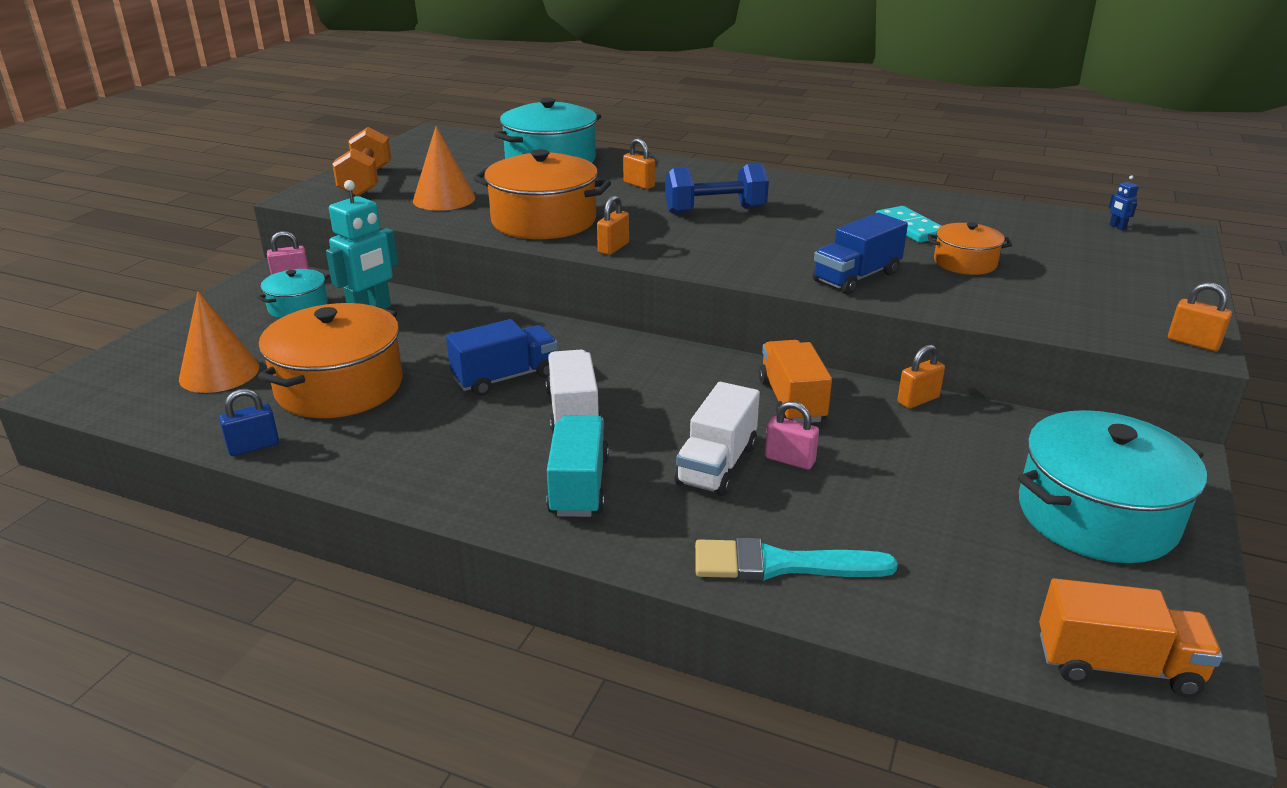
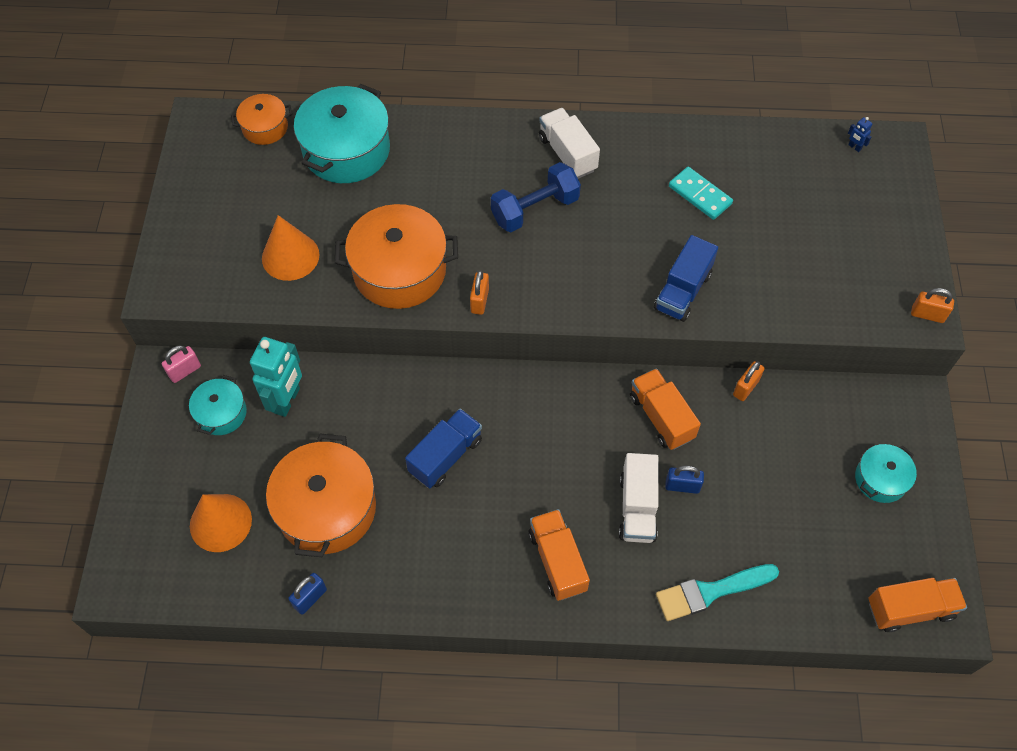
camera: 20 degrees left, 30 degrees up
orange dumbbell [332,127,391,196] -> none
white truck [545,350,601,433] -> white truck moved to [539,108,600,179]
turquoise truck [546,415,609,517] -> orange truck [529,509,590,601]
orange padlock [623,138,655,189] -> none
pink padlock [765,401,819,469] -> blue padlock [665,466,704,494]
orange pot [928,222,1012,275] -> orange pot moved to [231,94,292,145]
turquoise pot [1018,410,1207,563] -> turquoise pot [855,444,917,503], size x0.54

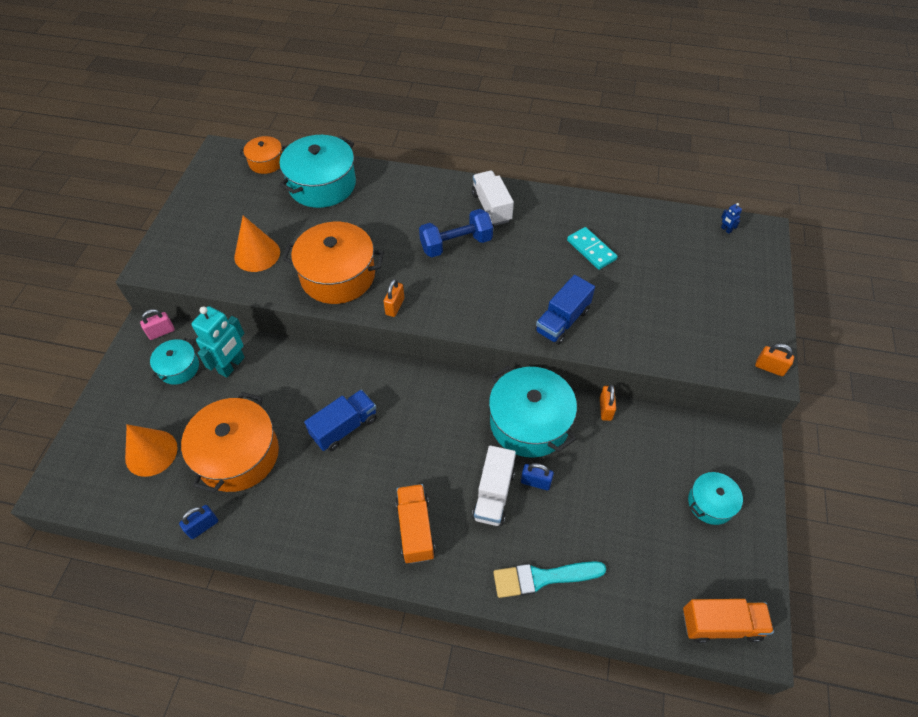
camera: 10 degrees right, 5 degrees down
orange truck [630,368,701,450] -> turquoise pot [489,366,577,458]
orange padlock [733,361,765,401] -> orange padlock turned 45 degrees counterclockwise [600,385,616,421]

